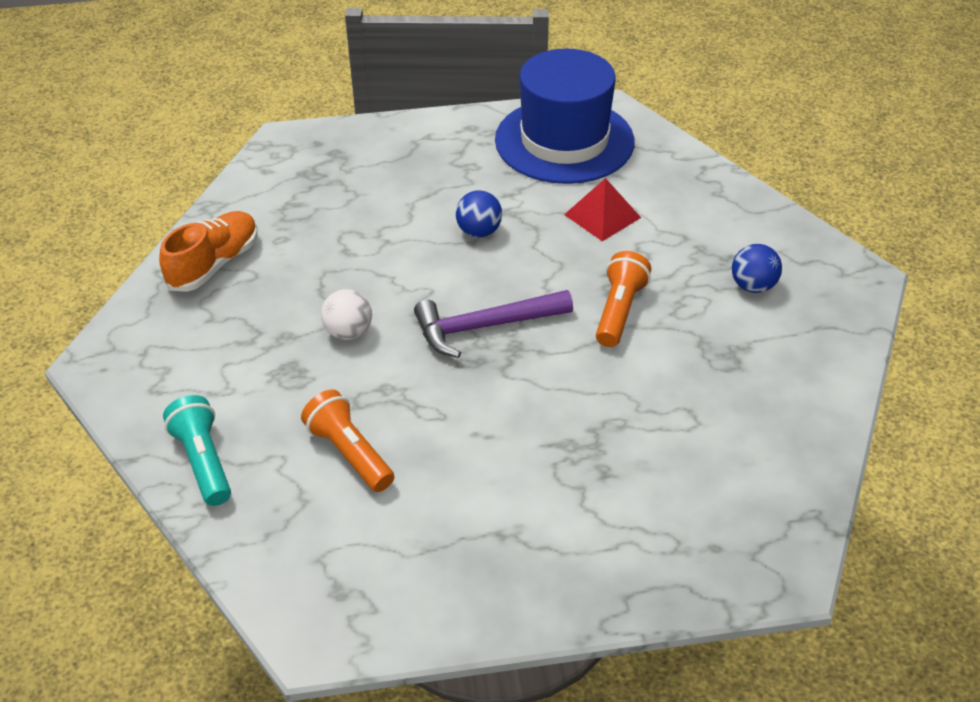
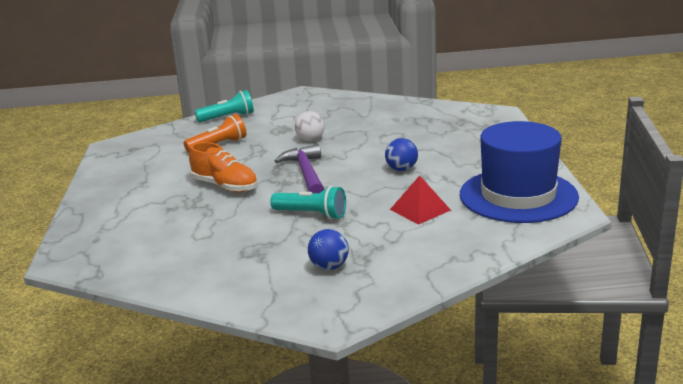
camera: 95 degrees right, 20 degrees down
orange shoe [159,211,258,292] -> orange shoe moved to [189,142,258,192]
orange flashlight [596,251,651,347] -> turquoise flashlight [270,186,346,220]

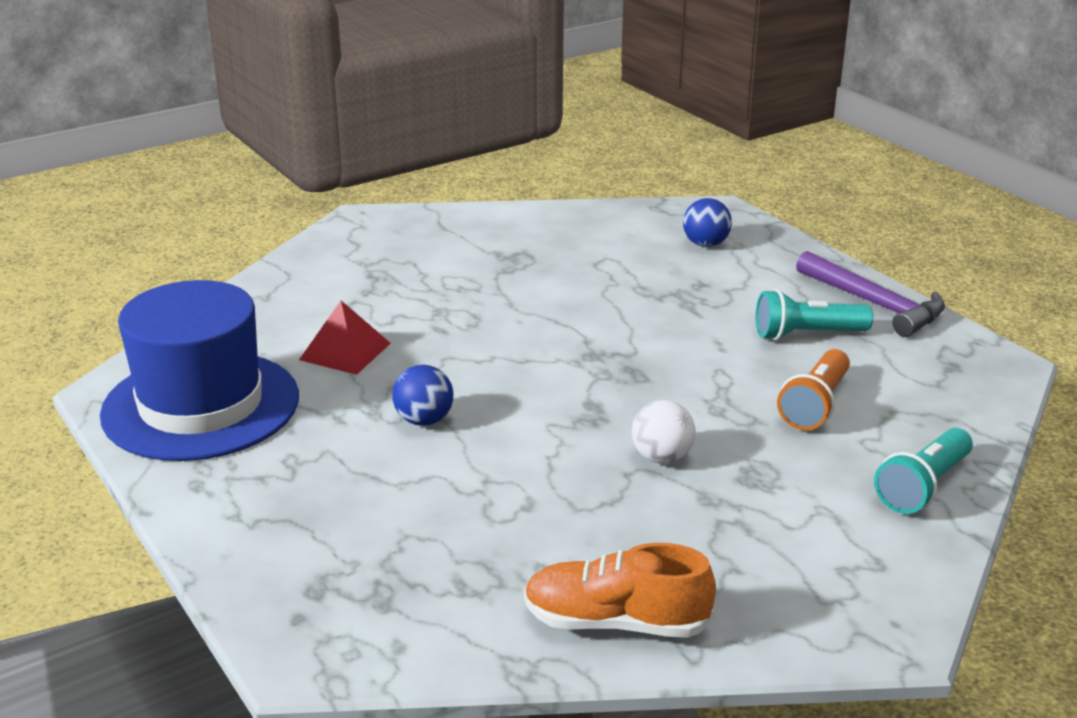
camera: 150 degrees right, 5 degrees up
orange shoe [189,142,258,192] -> orange shoe moved to [524,543,716,638]
turquoise flashlight [270,186,346,220] -> turquoise flashlight moved to [756,289,873,340]
purple hammer [275,144,325,193] -> purple hammer moved to [796,251,945,337]
blue ball [308,229,349,270] -> blue ball moved to [683,198,732,247]

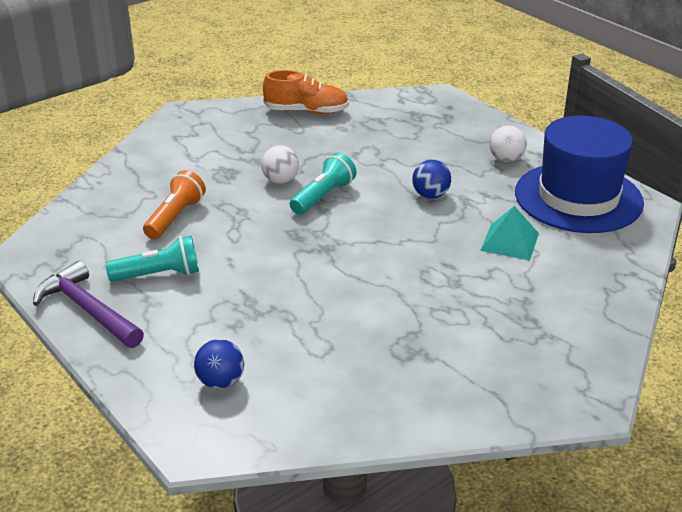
camera: 175 degrees right, 5 degrees up
red pyramid [299,301,391,375] -> turquoise pyramid [480,206,539,261]
turquoise flashlight [874,428,973,514] -> turquoise flashlight moved to [290,153,357,215]
none -> white ball [489,126,527,162]

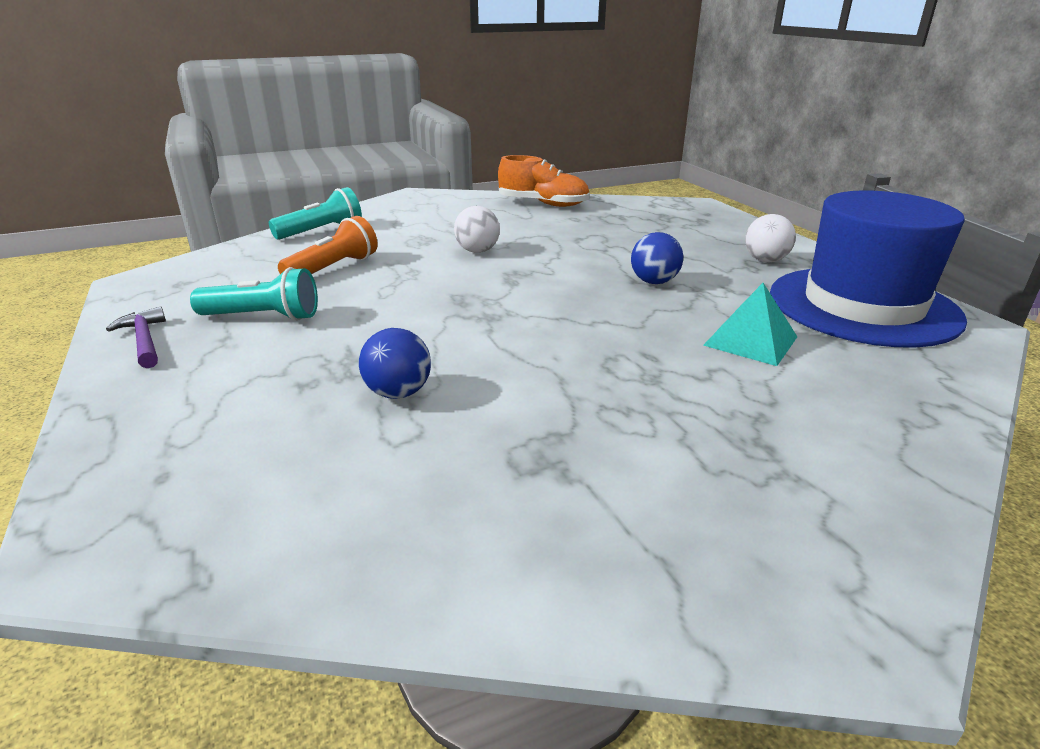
camera: 15 degrees right, 5 degrees down
purple hammer [33,261,144,348] -> purple hammer [106,306,166,368], size x0.59
blue ball [194,339,244,389] -> blue ball moved to [359,328,431,399]
turquoise flashlight [290,153,357,215] -> turquoise flashlight moved to [269,187,362,240]

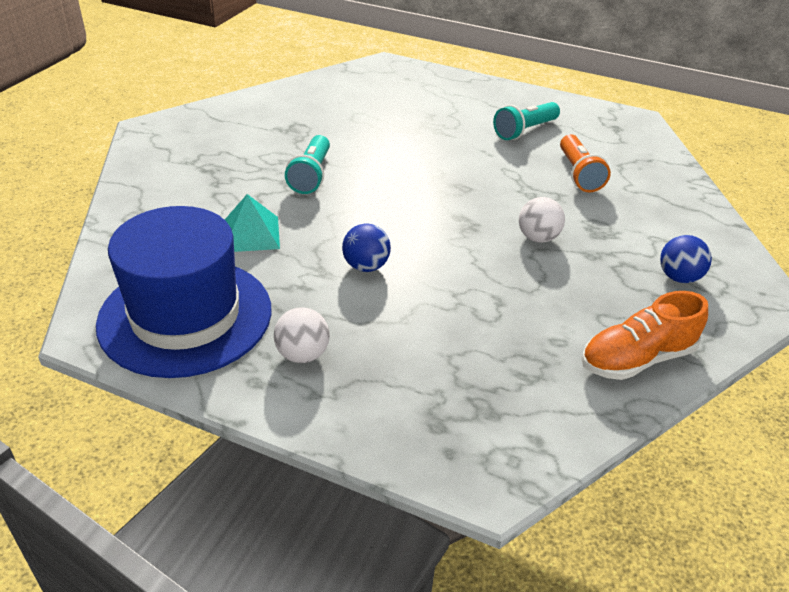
camera: 135 degrees right, 10 degrees up
purple hammer [106,306,166,368] -> none
turquoise flashlight [269,187,362,240] -> turquoise flashlight moved to [285,135,330,194]
blue ball [359,328,431,399] -> blue ball moved to [660,235,712,283]

